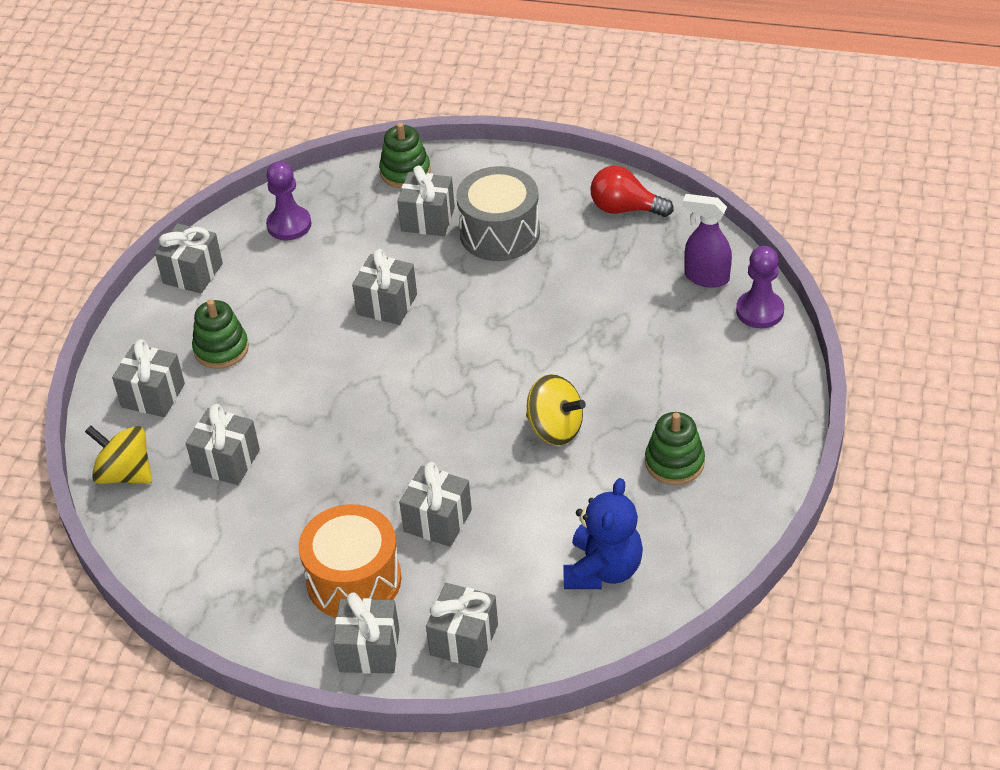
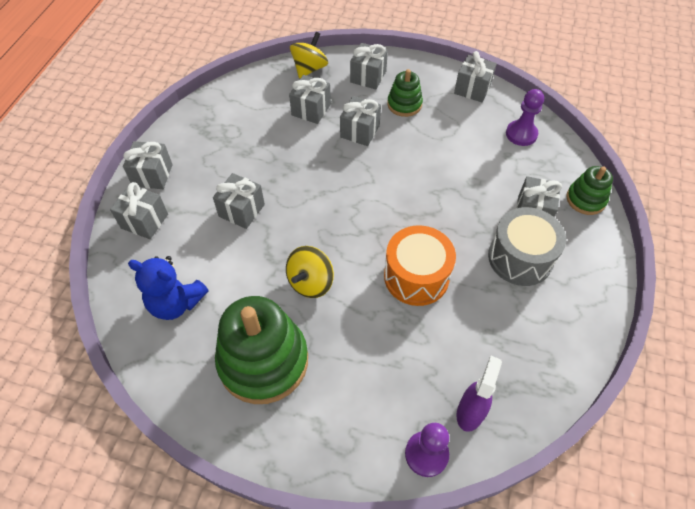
camera: 90 degrees right, 10 degrees up
orange drum [299,504,402,618] -> orange drum moved to [384,225,456,306]
grey gift [352,249,417,325] -> grey gift moved to [340,96,381,146]
red light bulb [590,166,674,217] -> none
green stacking toy [645,412,705,485] -> green stacking toy [215,296,308,404], size x1.94

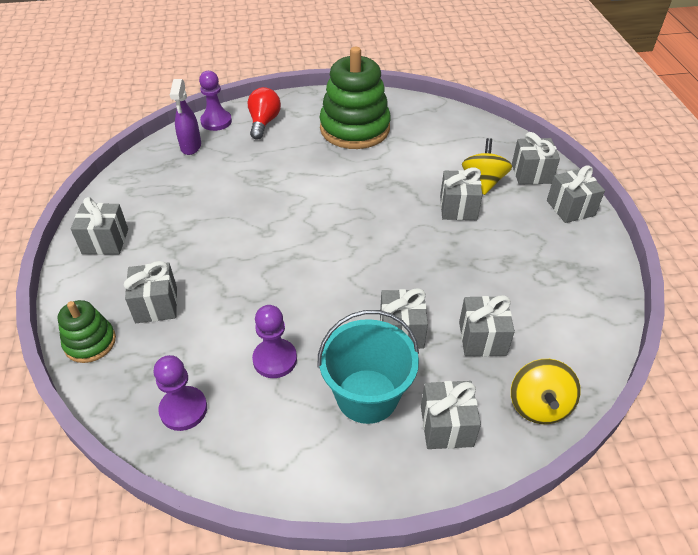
camera: 155 degrees right, 10 degrees down
blue teddy bear [128,256,208,320] -> none
yellow spinning top [286,246,334,298] -> yellow spinning top moved to [462,138,512,195]
orange drum [384,225,456,306] -> none
green stacking toy [387,69,423,117] -> turquoise bucket [317,310,419,424]
grey gift [454,51,497,102] -> grey gift moved to [71,197,128,255]
grey drum [488,207,566,286] -> none
none -> red light bulb [248,87,281,139]
none -> purple pawn [252,305,297,378]

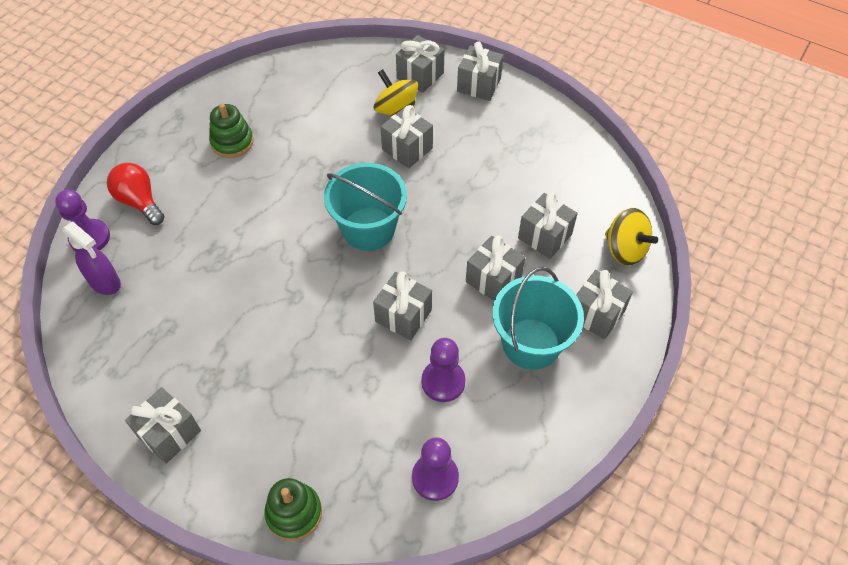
camera: 50 degrees left, 10 degrees up
grey gift [124,261,177,323] -> grey gift moved to [373,271,432,340]
green stacking toy [320,47,391,149] -> green stacking toy [209,103,254,158], size x0.52
none -> turquoise bucket [324,163,407,251]

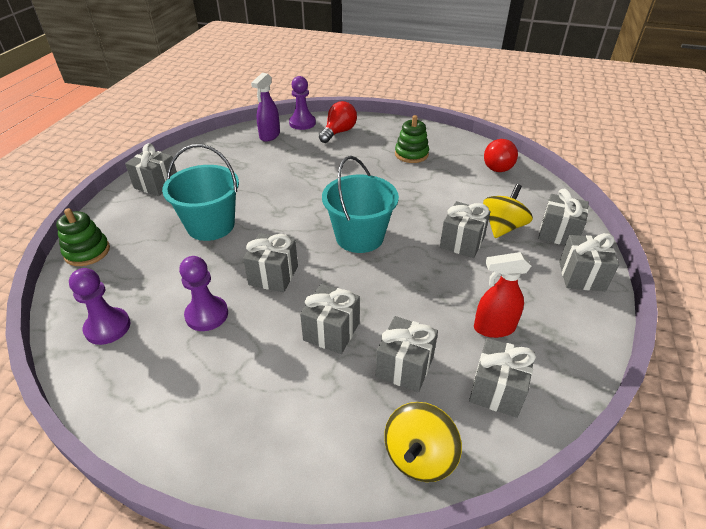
camera: 75 degrees right, 15 degrees down
turquoise bucket [492,267,584,370] -> turquoise bucket moved to [162,144,239,241]
grey gift [576,270,633,339] -> grey gift moved to [469,338,536,418]
none -> red spray bottle [474,252,531,338]
none -> red light bulb [484,139,518,172]

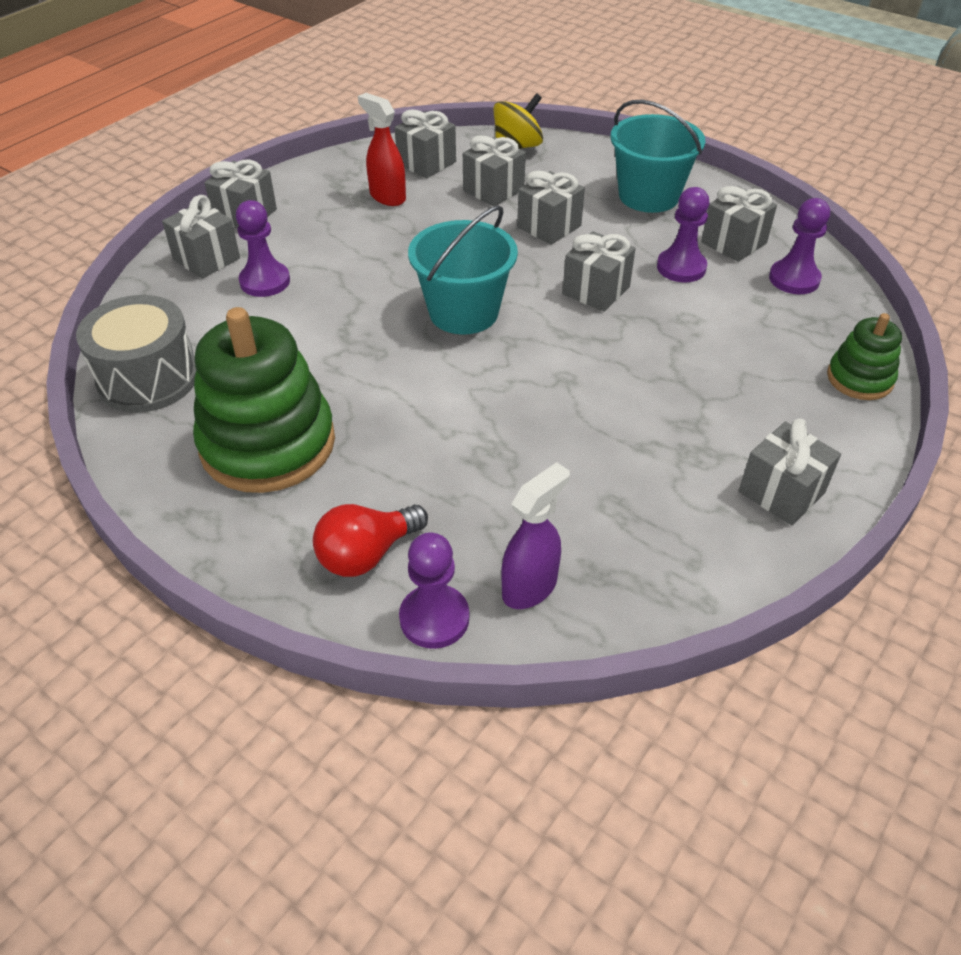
camera: 160 degrees left, 5 degrees up
turquoise bucket [162,144,239,241] -> turquoise bucket moved to [610,100,705,213]
green stacking toy [395,115,429,163] -> green stacking toy [193,307,335,493], size x1.94
grey gift [440,201,490,258] -> grey gift moved to [701,186,777,262]
red spray bottle [474,252,531,338] -> red spray bottle turned 150 degrees counterclockwise [358,93,406,206]
yellow spinning top [483,184,533,238] -> purple pawn [236,200,290,297]
red light bulb [484,139,518,172] -> grey drum [76,295,196,413]

